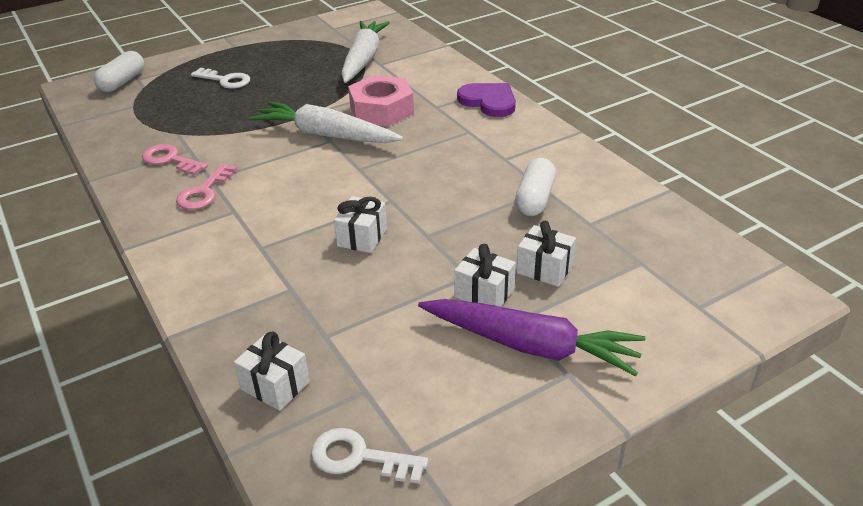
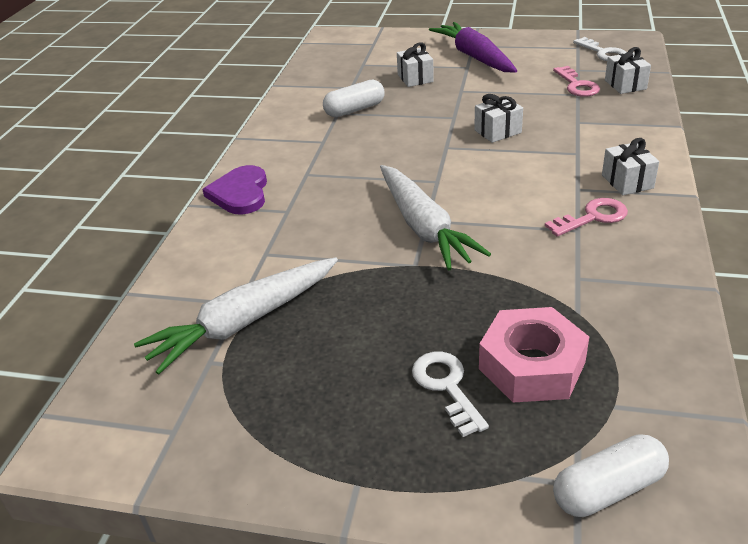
camera: 135 degrees left, 0 degrees up
pink key [142,144,208,175] -> pink key moved to [553,66,600,97]
pink nut [348,75,414,126] -> pink nut moved to [479,307,589,402]
white gift [454,244,516,307] -> white gift moved to [602,138,659,195]

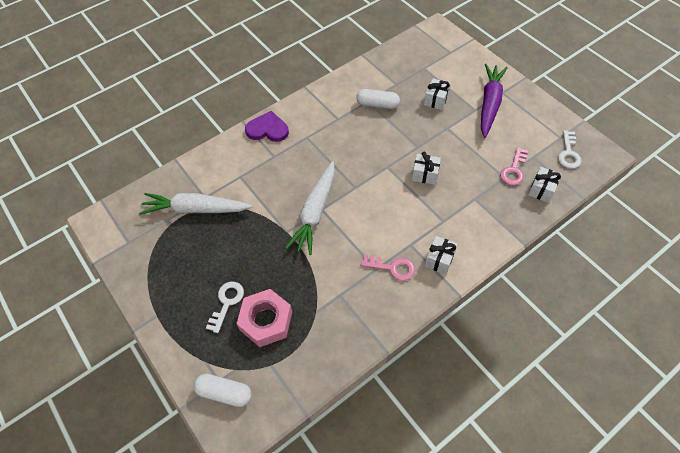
camera: 40 degrees right, 20 degrees up
purple heart [202,165,267,215] -> purple heart turned 60 degrees clockwise [245,111,289,142]

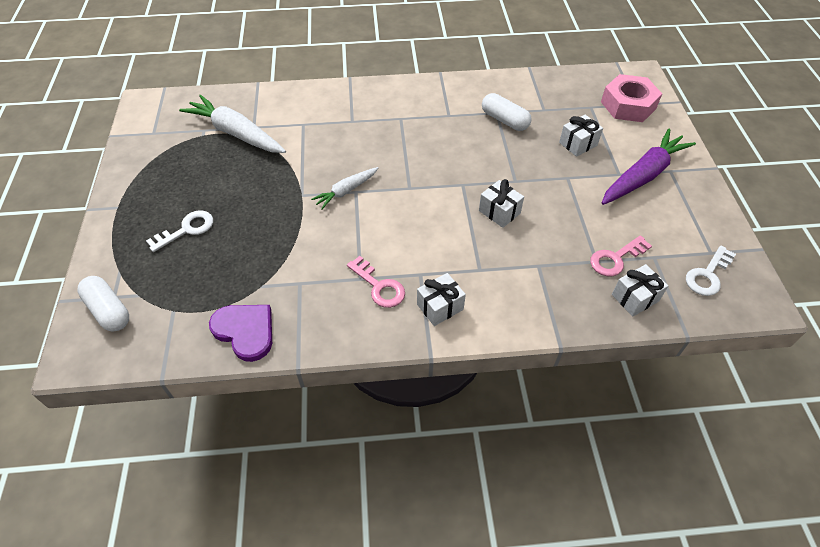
camera: 30 degrees right, 5 degrees down
pink nut [237,289,292,347] -> pink nut moved to [601,74,662,122]
purple heart [245,111,289,142] -> purple heart moved to [209,305,272,362]
white carrot [285,161,335,255] -> white carrot [311,167,378,210], size x0.55

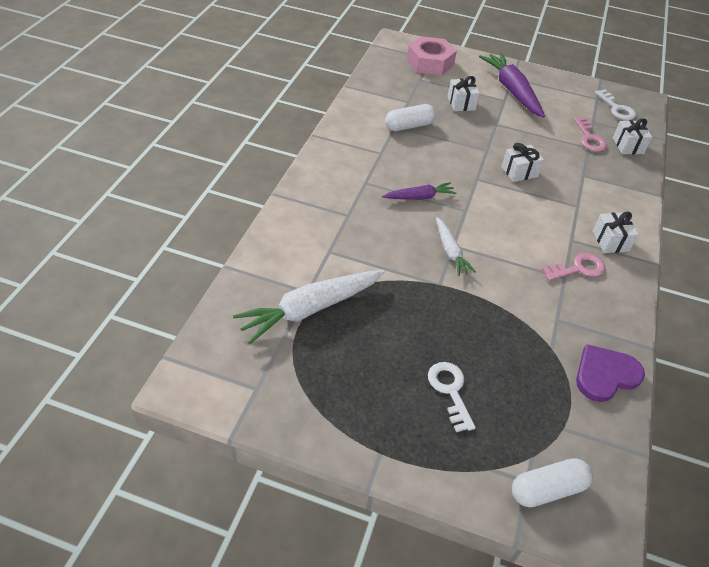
camera: 70 degrees left, 5 degrees down
none -> purple carrot [382,182,457,200]

